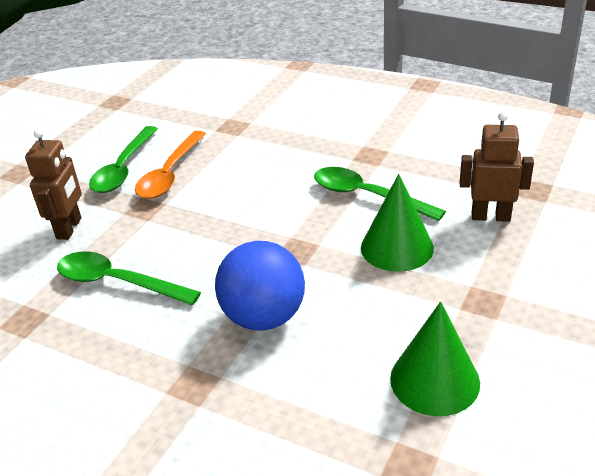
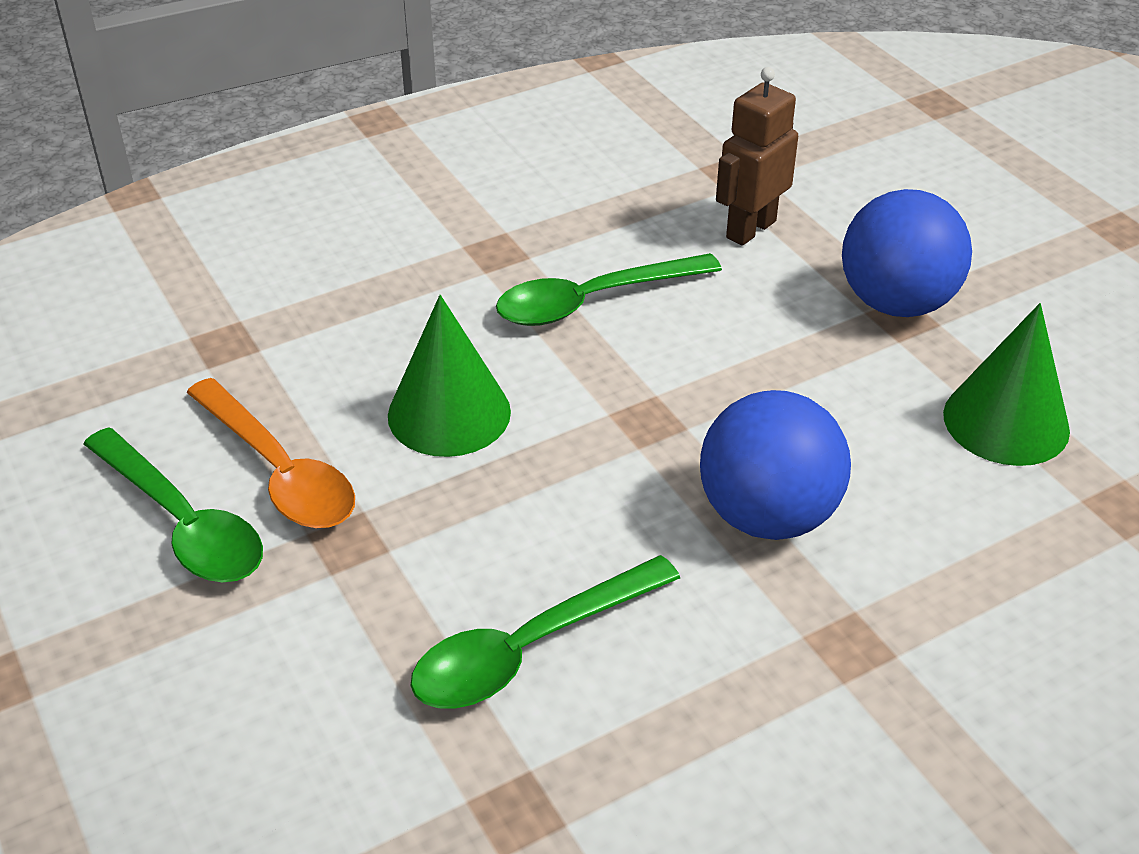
camera: 60 degrees left, 5 degrees up
brown robot [25,129,82,240] -> none
green cone [361,174,434,272] -> green cone moved to [388,295,511,457]
none -> blue ball [842,189,972,317]

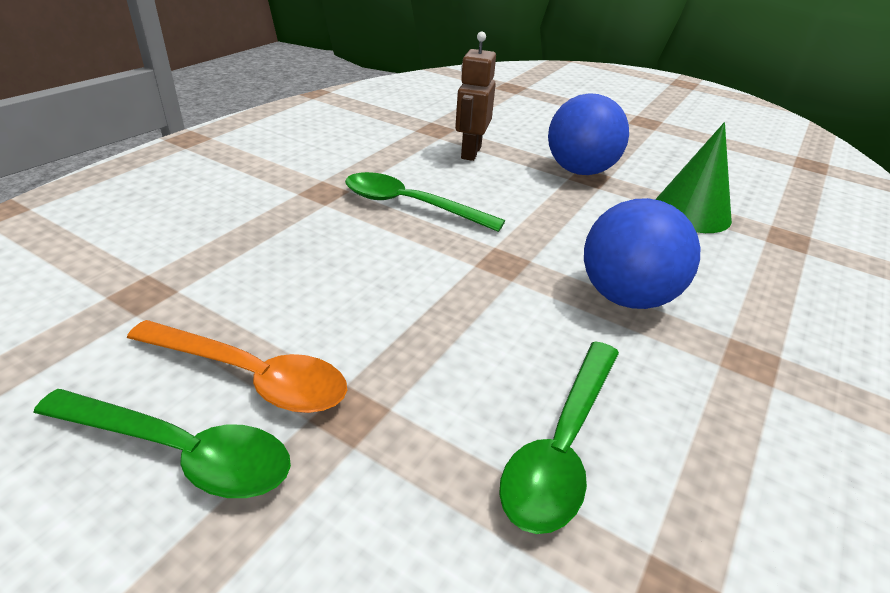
camera: 30 degrees left, 5 degrees down
green cone [388,295,511,457] -> none
green spoon [496,253,722,326] -> green spoon turned 75 degrees clockwise [345,172,505,232]

